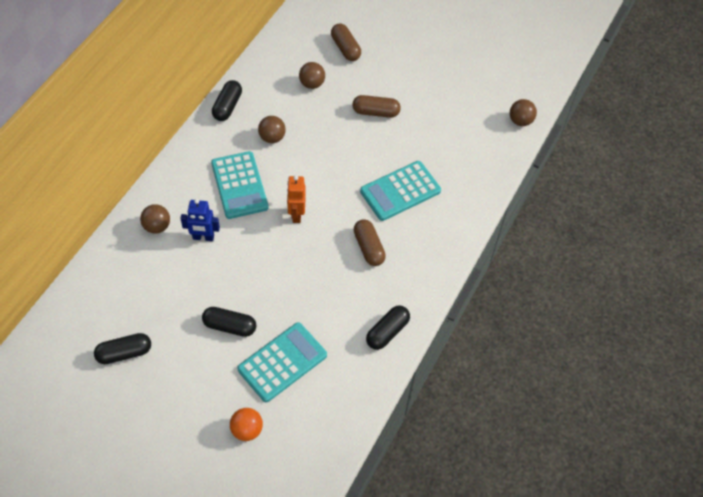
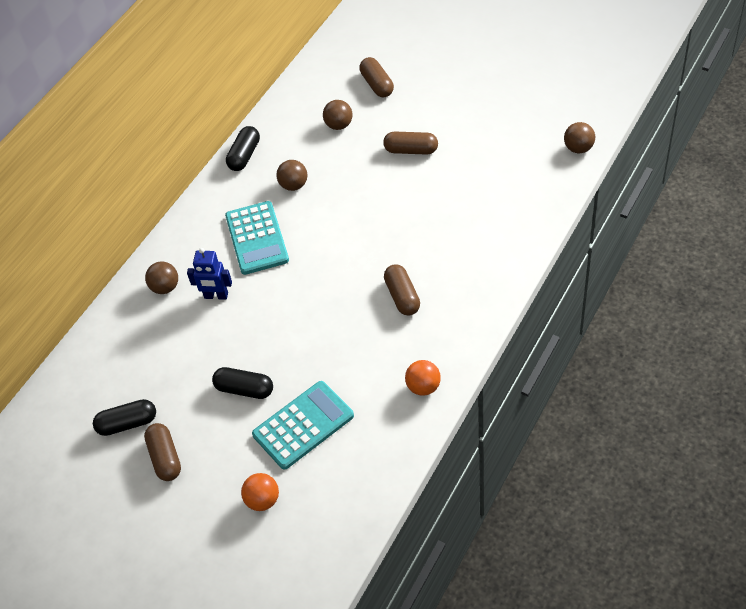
camera: 10 degrees right, 5 degrees down
orange robot [287,175,306,223] -> none
turquoise calculator [360,161,441,221] -> none
black capsule [366,305,410,350] -> orange ball [405,360,441,396]
none -> brown capsule [144,423,181,481]

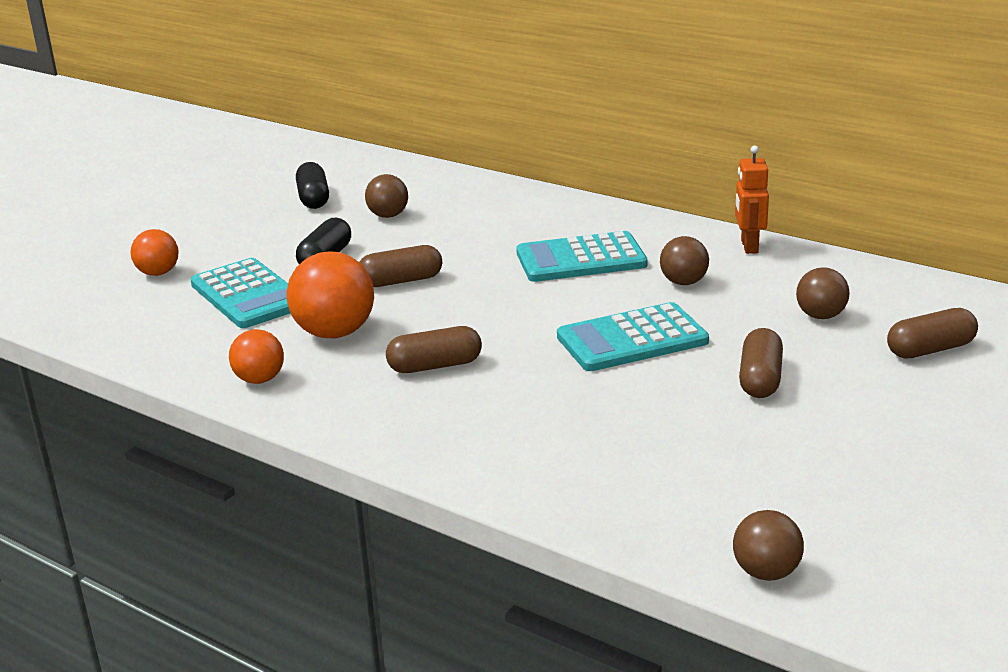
camera: 90 degrees right, 25 degrees down
brown capsule [144,423,181,481] -> brown capsule moved to [359,245,442,287]
brown ball [145,262,178,294] -> brown ball moved to [365,174,408,218]
blue robot [187,248,232,300] -> none
black capsule [226,126,260,171] -> orange robot [735,146,769,254]
none -> orange ball [286,252,374,338]
none -> turquoise calculator [557,302,709,371]

